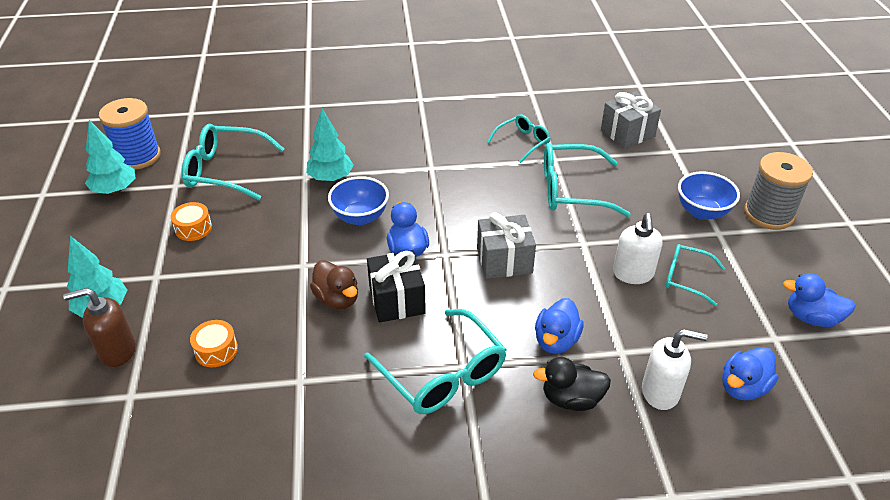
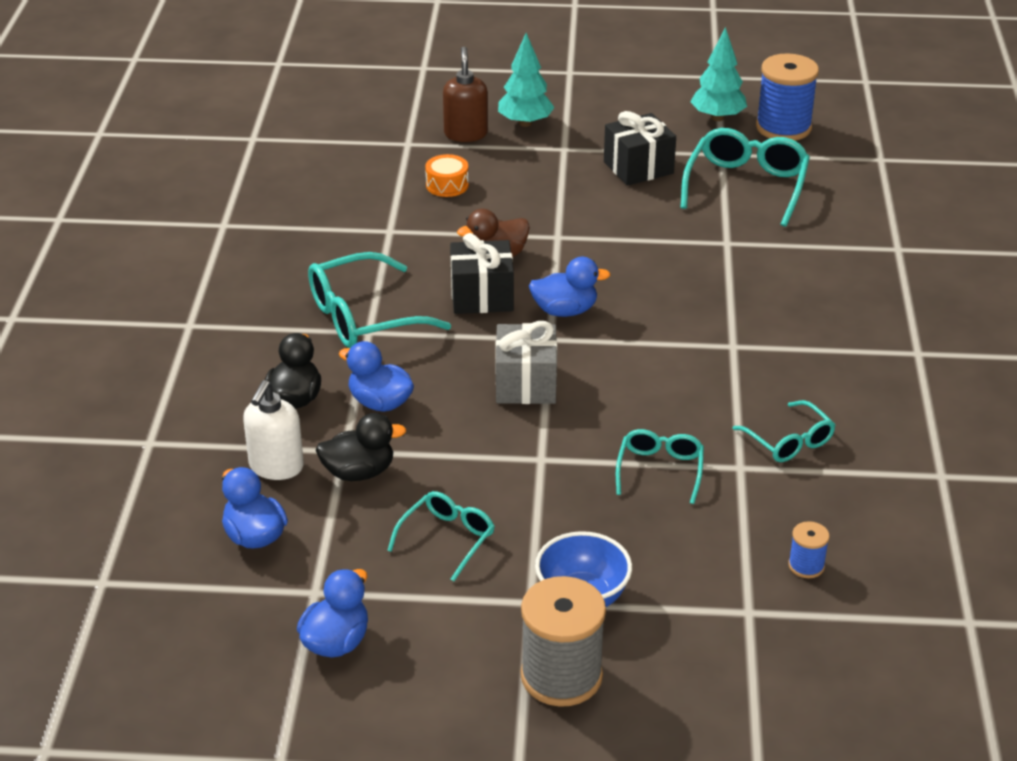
camera: 100 degrees right, 5 degrees down
orange drum [170,202,212,241] -> black gift [604,111,676,186]
turquoise tree [306,108,354,182] -> none
blue bowl [328,176,389,225] -> none
turquoise glasses [544,143,631,217] -> turquoise glasses [616,429,704,504], size x0.59
grey gift [601,92,661,149] -> blue spool [788,521,830,578]
white soap dispenser [613,213,663,284] -> none
none -> black duck [316,413,406,481]

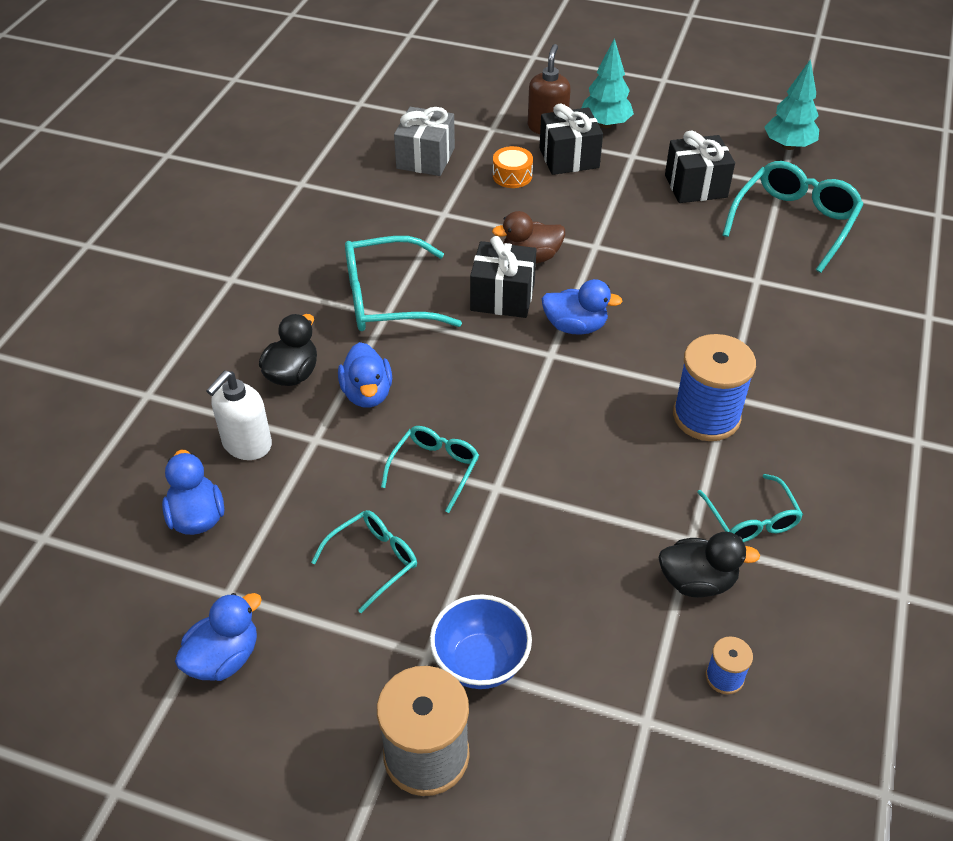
camera: 15 degrees right, 10 degrees up
black duck [316,413,406,481] -> black duck moved to [658,532,760,598]
blue duck [339,341,414,412] -> blue duck turned 150 degrees counterclockwise [338,342,392,408]
grey gift [495,321,557,404] -> grey gift moved to [394,107,455,176]
turquoise glasses [616,429,704,504] -> turquoise glasses moved to [381,426,479,513]
blue spool [756,53,819,141] -> blue spool moved to [673,334,756,441]
none -> black gift [539,103,603,175]

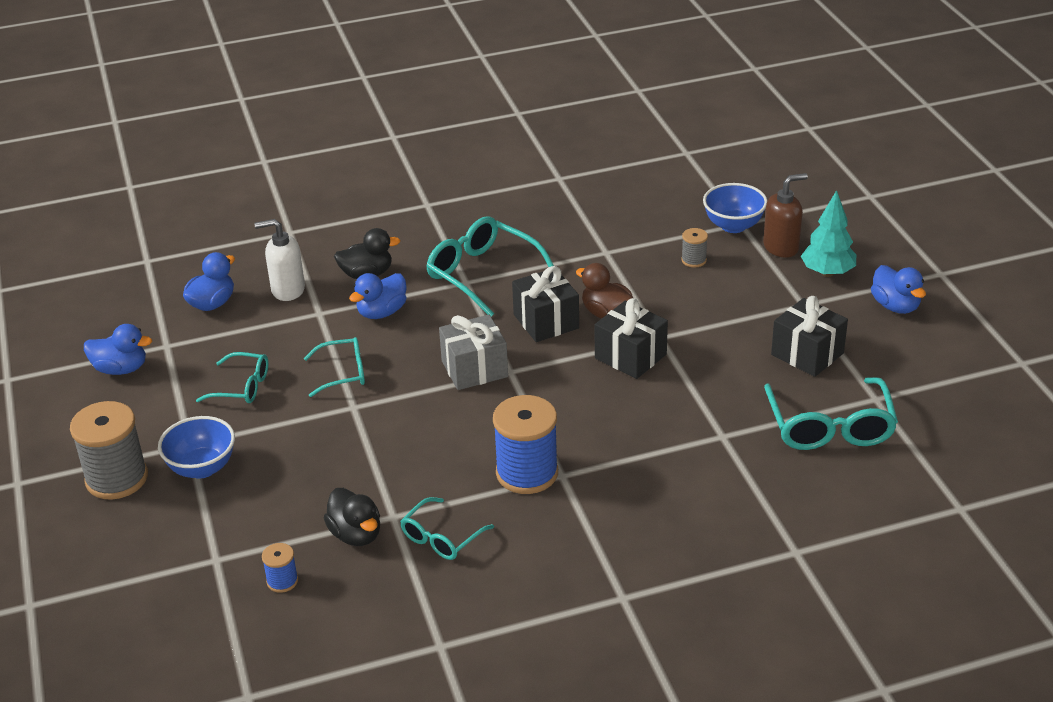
camera: 55 degrees right, 10 degrees down
grey gift [394,107,455,176] -> grey gift moved to [439,315,508,390]
orange drum [493,146,533,188] -> grey spool [681,228,708,267]
black gift [539,103,603,175] -> black gift moved to [595,298,668,379]
blue duck [542,279,623,335] -> blue duck moved to [871,265,926,314]
turquoise glasses [723,161,864,273] -> turquoise glasses turned 90 degrees clockwise [764,377,898,450]
turquoise tree [764,59,819,150] -> none
none -> blue bowl [703,183,767,233]

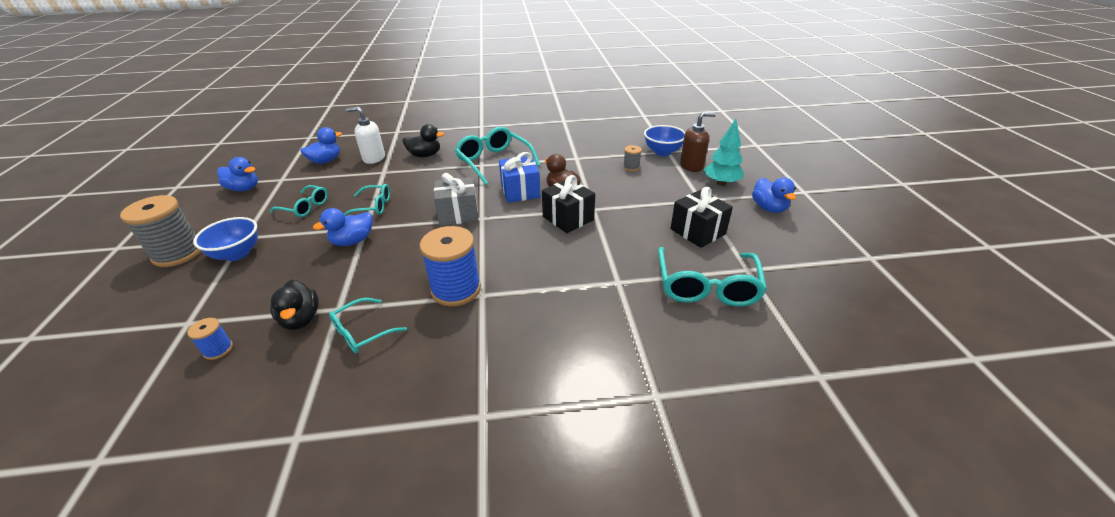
camera: 10 degrees right, 0 degrees up
blue duck [349,273,407,319] -> blue duck moved to [313,208,373,246]
black gift [512,266,579,342] -> blue gift [499,152,540,203]

